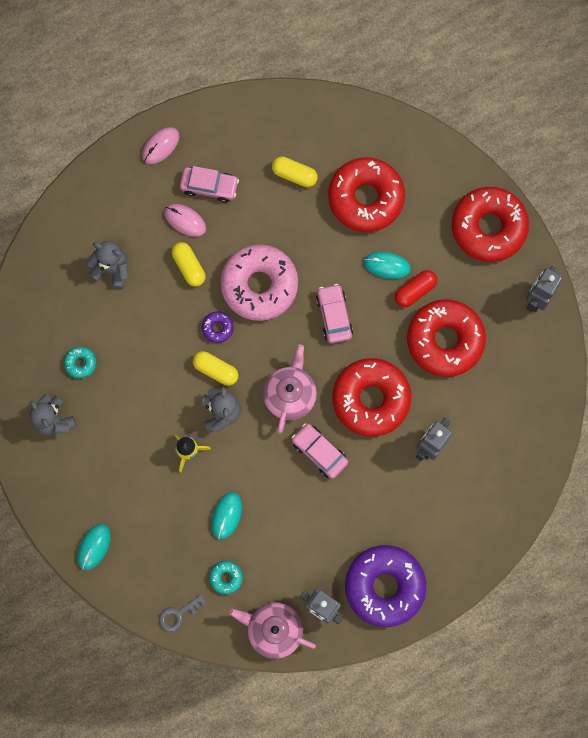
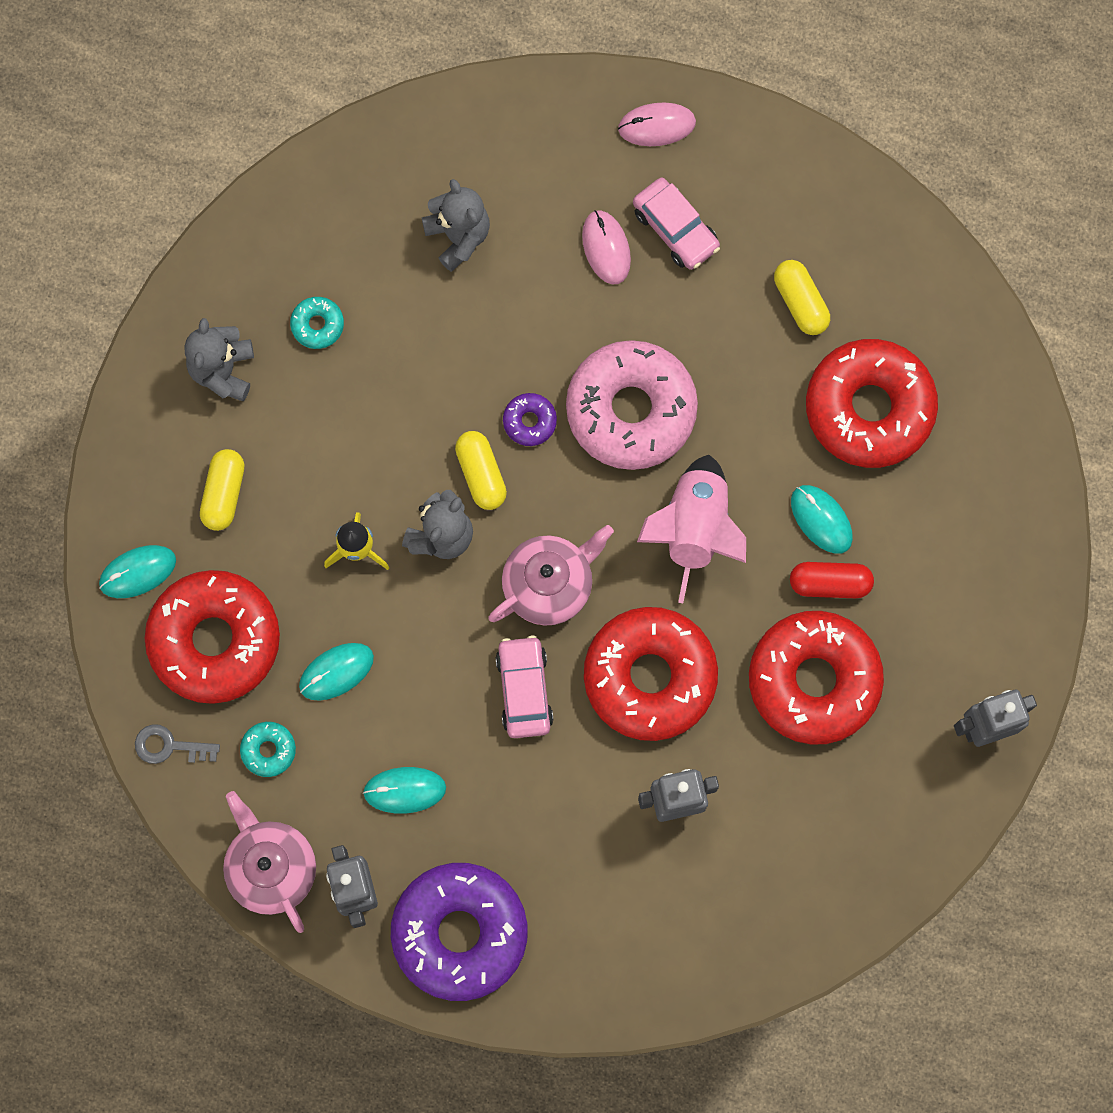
camera: 40 degrees right, 0 degrees up
yellow capsule [172,242,206,287] -> yellow capsule moved to [200,449,245,531]
pink car [316,284,353,343] -> pink rocket [637,455,746,603]
red donut [452,187,529,262] -> red donut moved to [145,570,280,704]
none -> turquoise mouse [363,767,446,814]

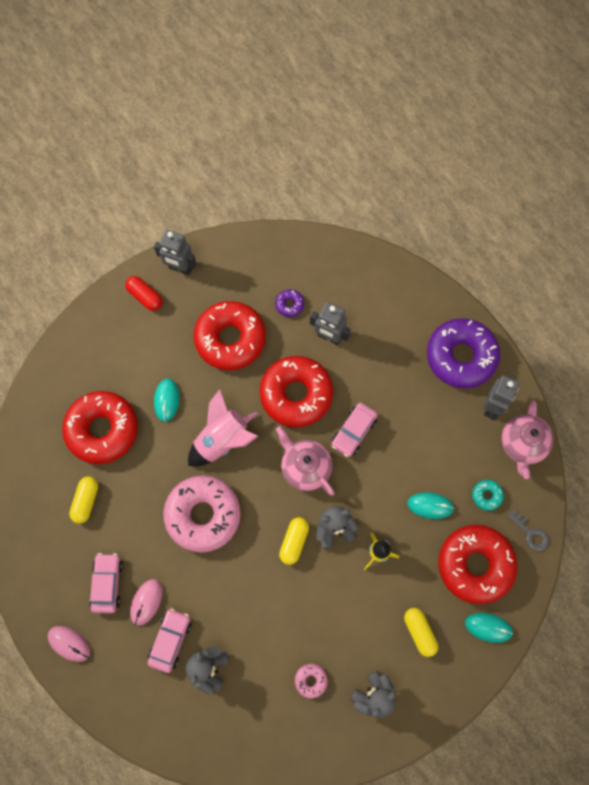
camera: 140 degrees left, 5 degrees down
yellow capsule [200,449,245,531] -> yellow capsule turned 75 degrees counterclockwise [404,608,438,657]
turquoise donut [290,297,344,349] -> pink donut [295,664,328,698]
turquoise mouse [363,767,446,814] -> none
pink teapot [488,525,614,625] -> pink teapot turned 45 degrees clockwise [276,426,334,496]
purple donut [503,393,557,446] -> purple donut moved to [275,289,304,317]
red capsule [790,562,874,598] -> red capsule moved to [125,276,162,311]
none -> pink car [147,608,191,673]

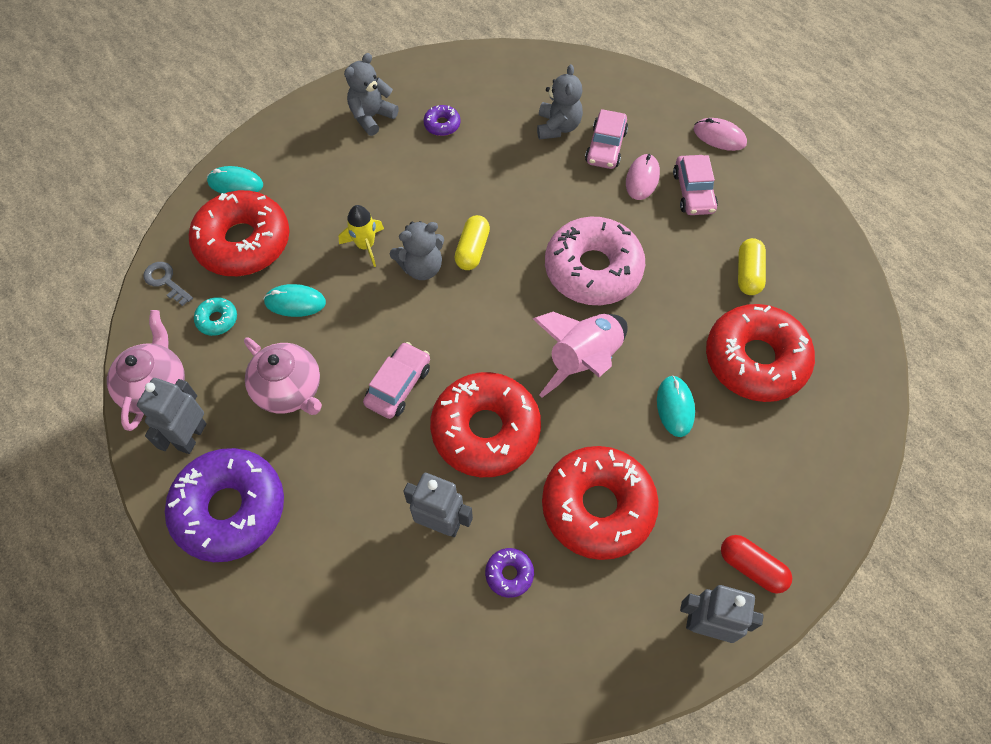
camera: 175 degrees right, 10 degrees down
pink teapot [276,426,334,496] -> pink teapot moved to [244,338,322,415]
pink donut [295,664,328,698] -> purple donut [423,105,461,136]
yellow capsule [404,608,438,657] -> none

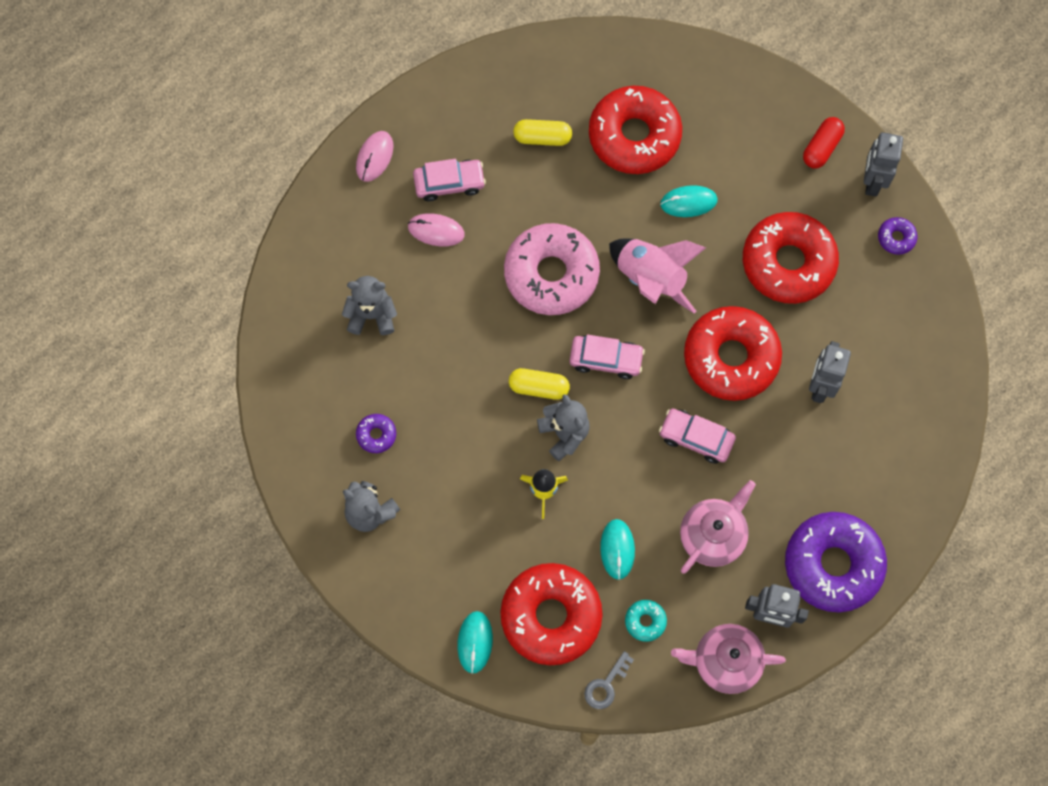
camera: 95 degrees left, 10 degrees up
purple donut [485,548,534,598] -> purple donut moved to [878,217,918,255]
pink car [585,109,628,169] -> pink car moved to [569,335,645,379]

